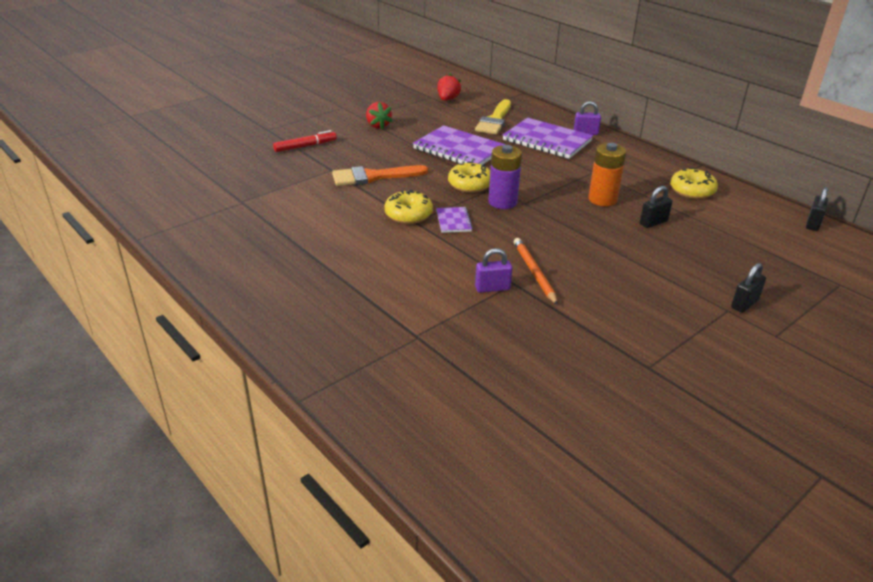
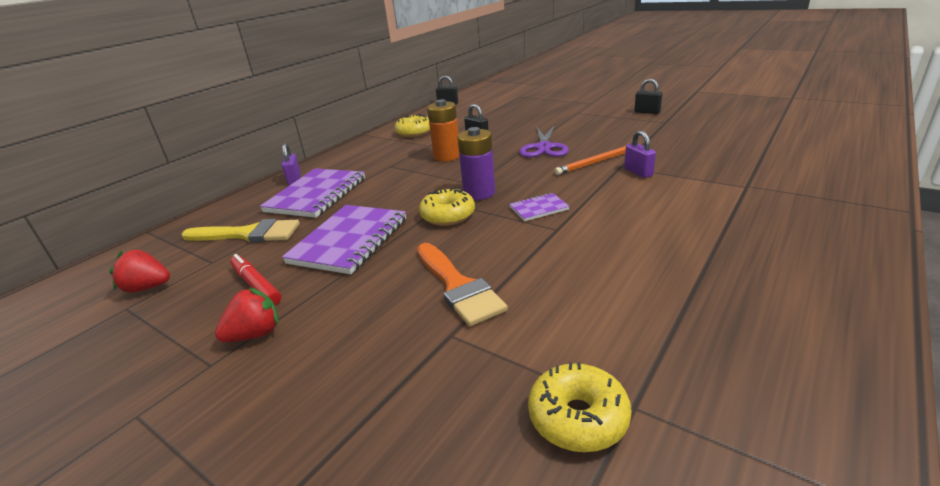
camera: 100 degrees left, 5 degrees down
red marker [273,130,336,152] -> red marker moved to [230,254,281,305]
yellow donut [384,190,433,224] -> yellow donut moved to [528,362,632,452]
black padlock [731,263,766,313] -> black padlock moved to [634,79,662,114]
none -> purple scissors [519,125,569,158]

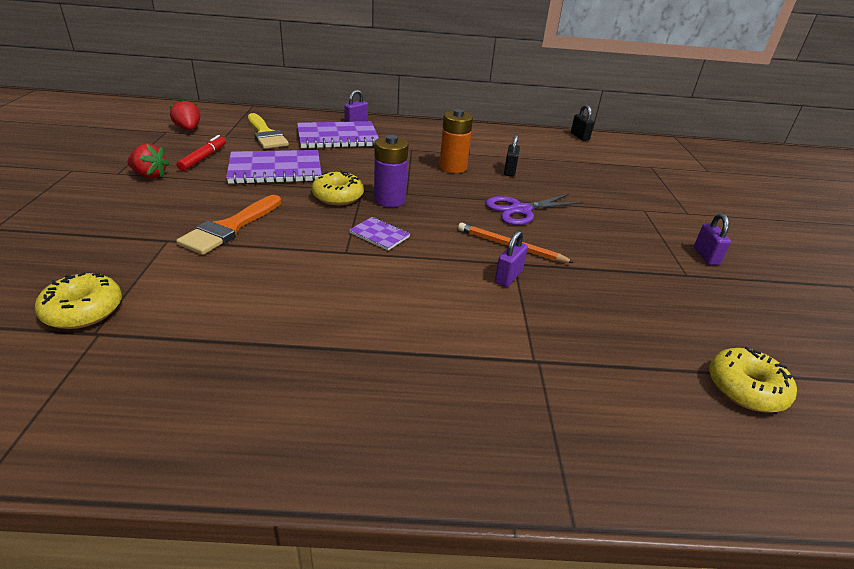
camera: 50 degrees right, 5 degrees up
yellow donut [395,114,430,137] -> yellow donut moved to [709,347,797,412]
black padlock [634,79,662,114] -> purple padlock [694,213,731,265]

